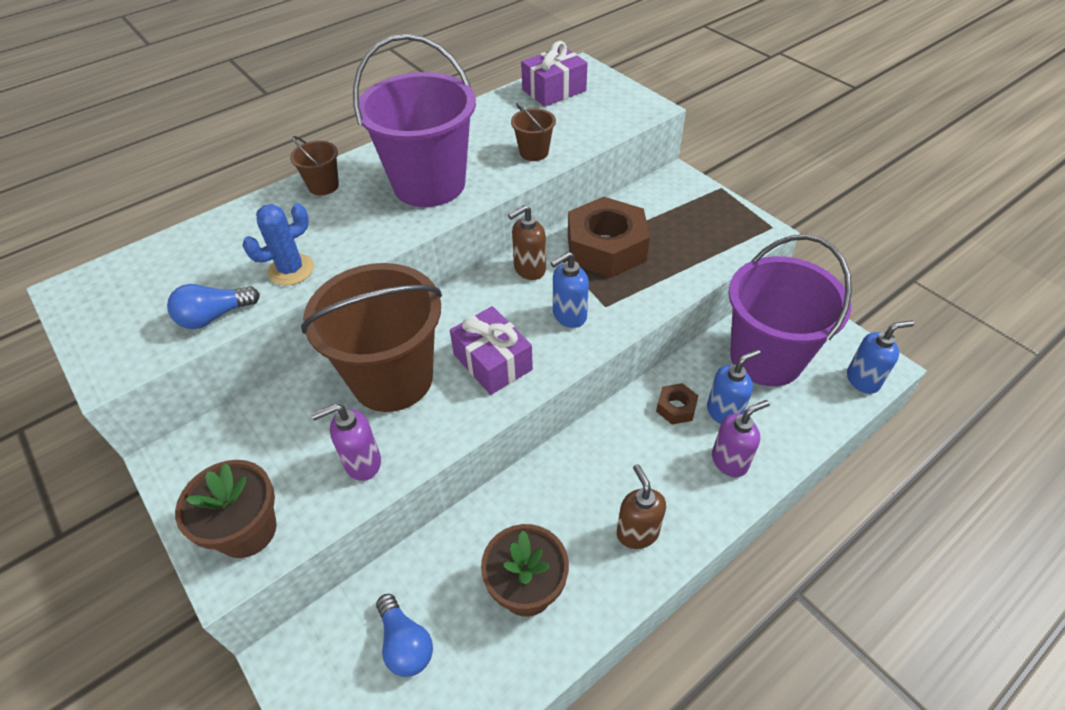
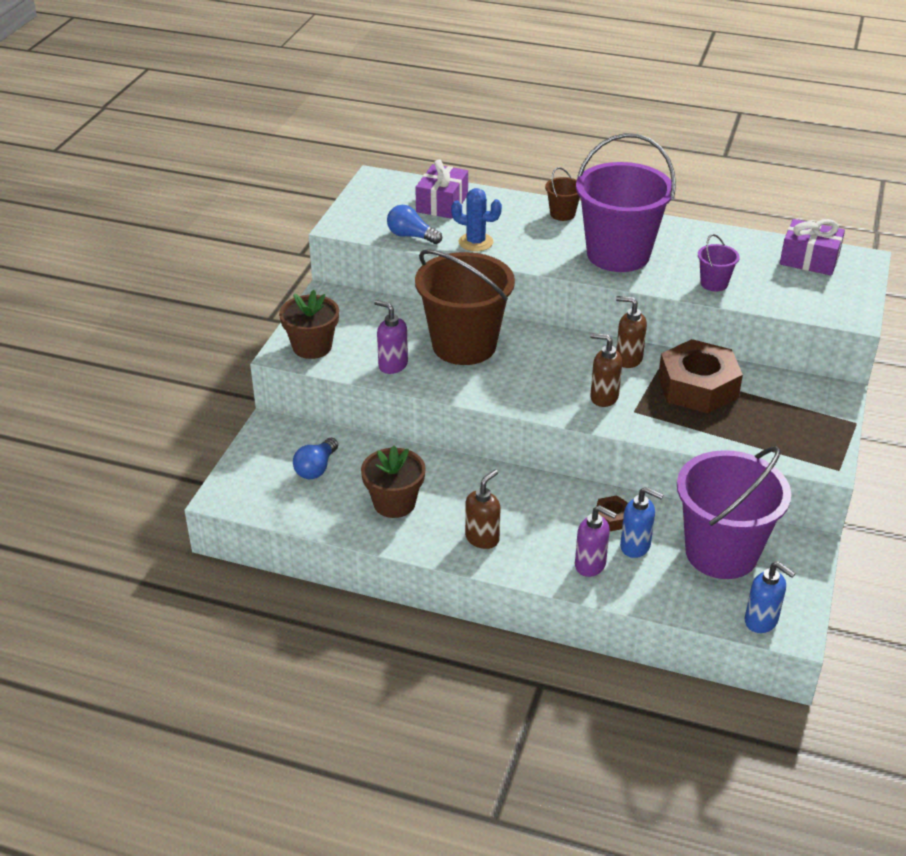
camera: 55 degrees right, 10 degrees down
purple gift [450,306,533,395] -> purple gift moved to [415,159,468,219]
brown bucket [511,103,556,161] -> purple bucket [698,234,740,291]
blue soap dispenser [550,252,589,328] -> brown soap dispenser [590,333,622,407]

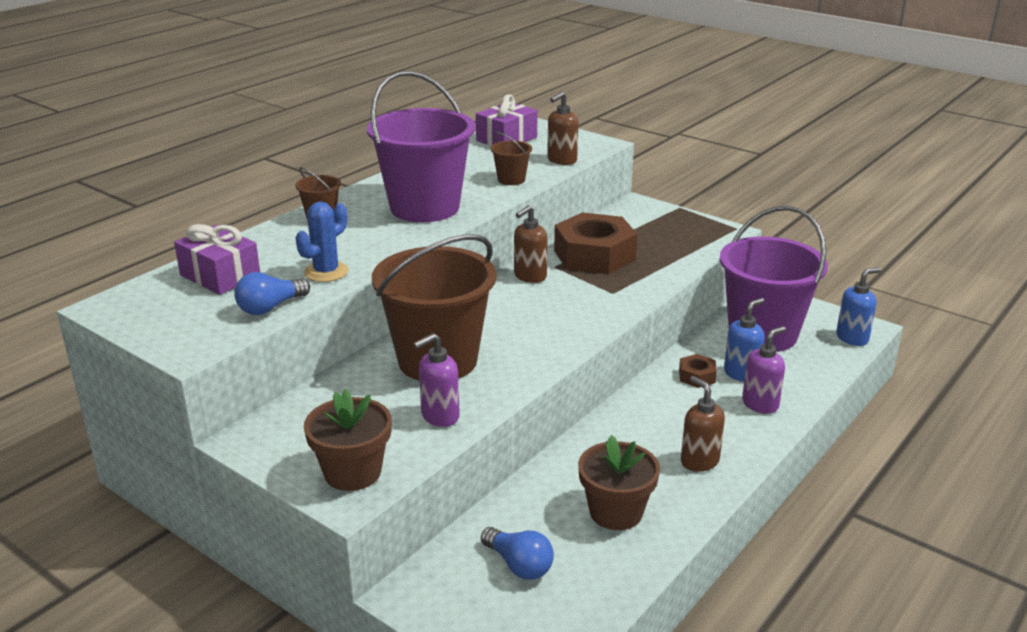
camera: 70 degrees left, 10 degrees down
brown soap dispenser [590,333,622,407] -> brown soap dispenser moved to [547,92,578,165]
purple bucket [698,234,740,291] -> brown bucket [491,132,532,185]

